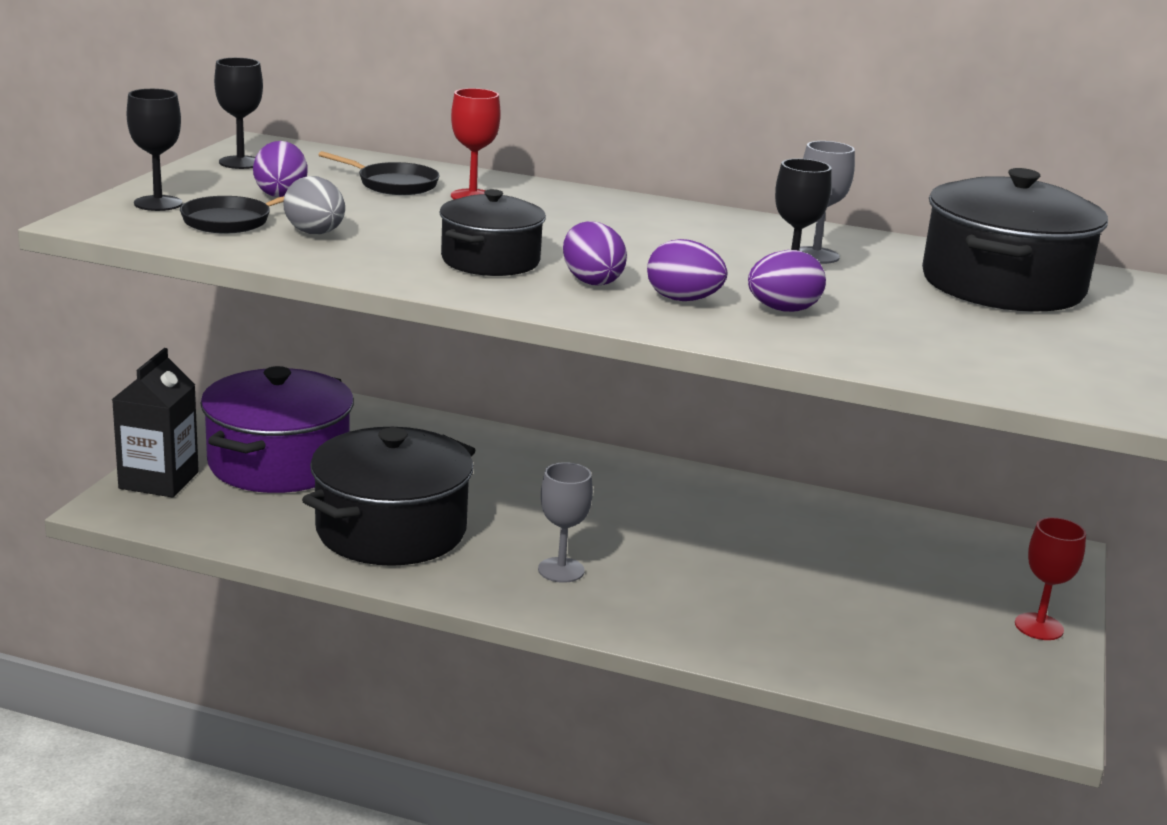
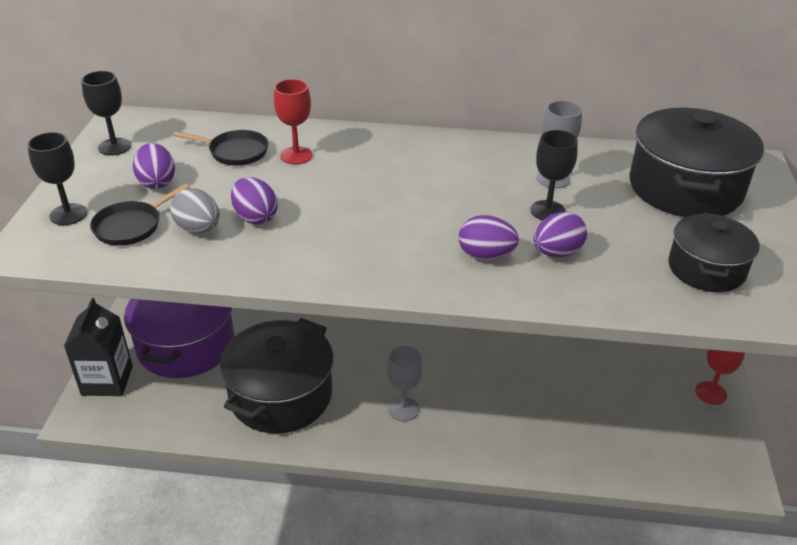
camera: 10 degrees left, 15 degrees up
black pot [439,189,546,276] -> black pot moved to [668,213,760,292]
purple egg [563,221,627,286] -> purple egg moved to [231,177,278,224]

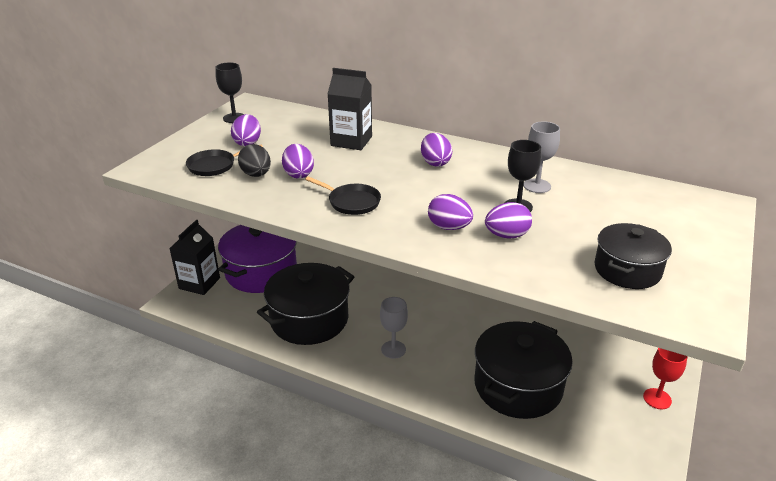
camera: 20 degrees right, 5 degrees down
black goblet [27,132,87,225] -> none
grey egg [170,188,220,233] -> black egg [238,144,271,177]
black pan [173,130,269,166] -> black pan moved to [305,176,381,215]
red goblet [274,79,313,165] -> black carton [327,68,372,150]
black pot [629,108,764,217] -> black pot moved to [475,321,573,419]
none -> purple egg [421,133,452,167]

